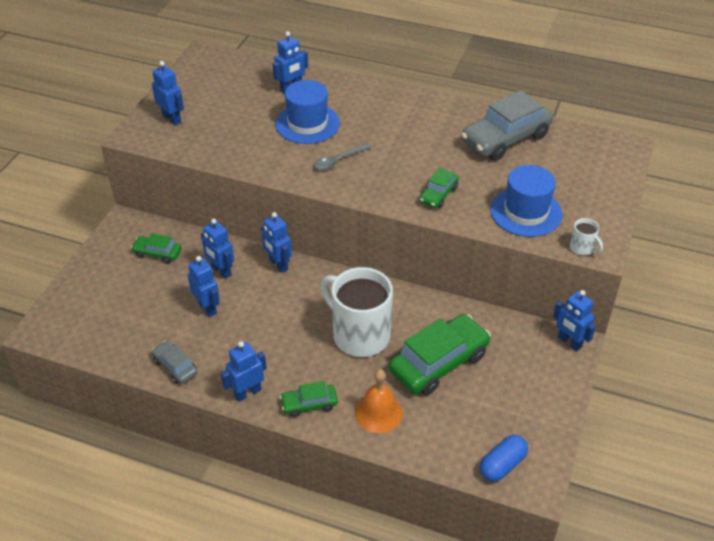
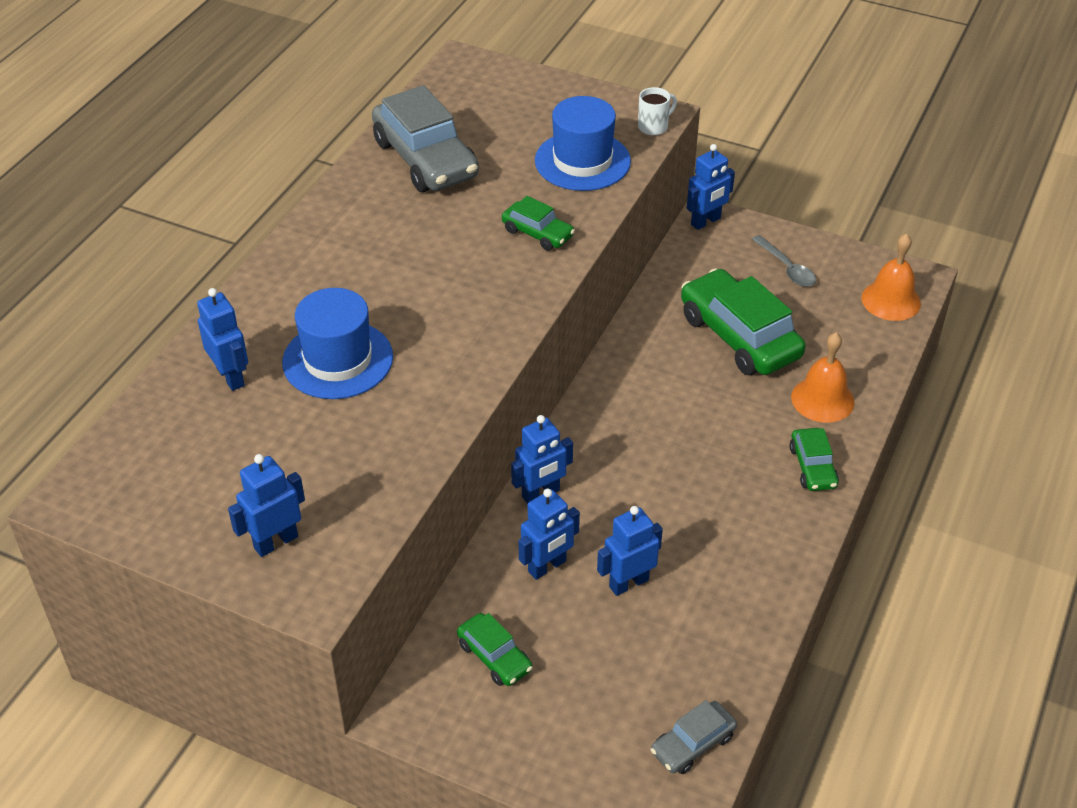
camera: 85 degrees left, 0 degrees up
green car [131,233,182,263] -> green car turned 60 degrees counterclockwise [457,613,533,686]
grey car [152,341,198,384] -> grey car moved to [651,700,737,774]
blue robot [221,341,267,402] -> none
grey spoon [314,143,372,170] -> grey spoon moved to [752,235,816,287]
white mug [320,267,393,357] -> none
blue capsule [480,435,528,482] -> orange bell [861,233,921,321]

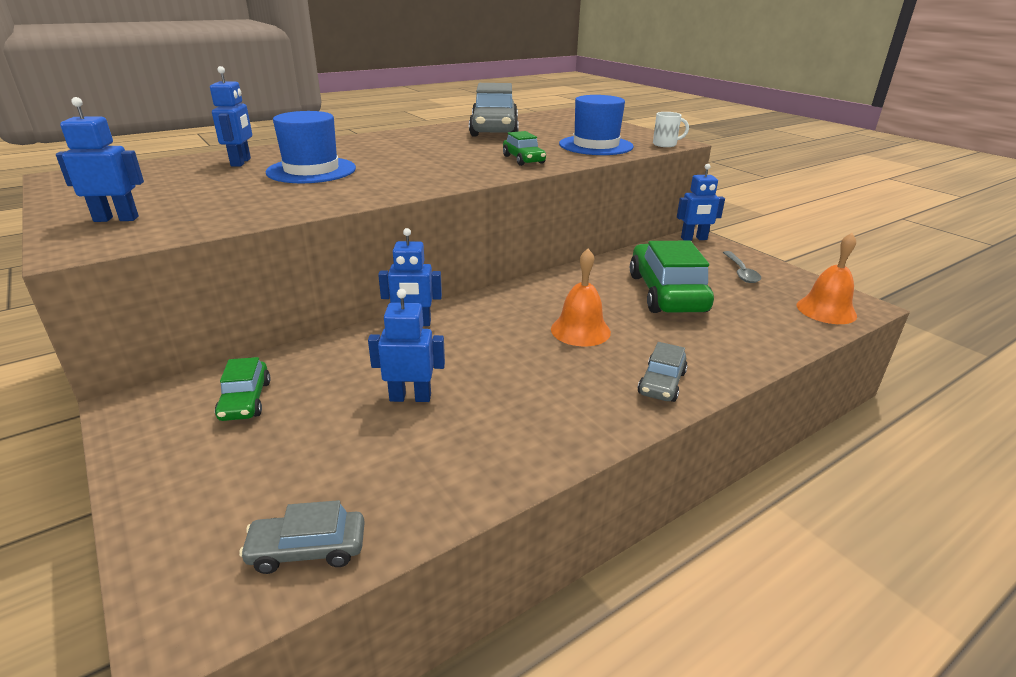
camera: 30 degrees right, 15 degrees down
blue robot [519,489,580,580] -> none
green car [789,428,839,491] -> grey car [638,342,688,402]
orange bell [791,332,854,423] -> orange bell moved to [551,249,611,347]

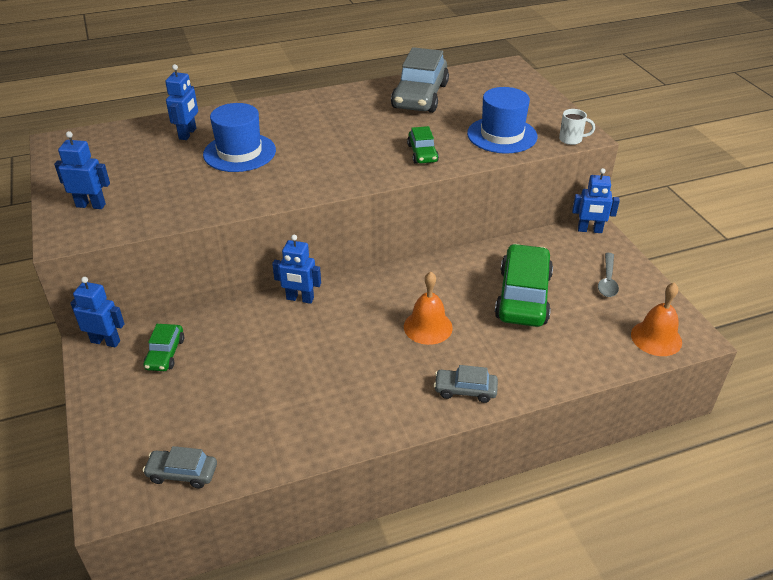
camera: 15 degrees right, 10 degrees up
blue robot [368,289,445,402] -> blue robot moved to [70,277,125,348]
grey car [638,342,688,402] -> grey car turned 60 degrees clockwise [434,365,498,403]

